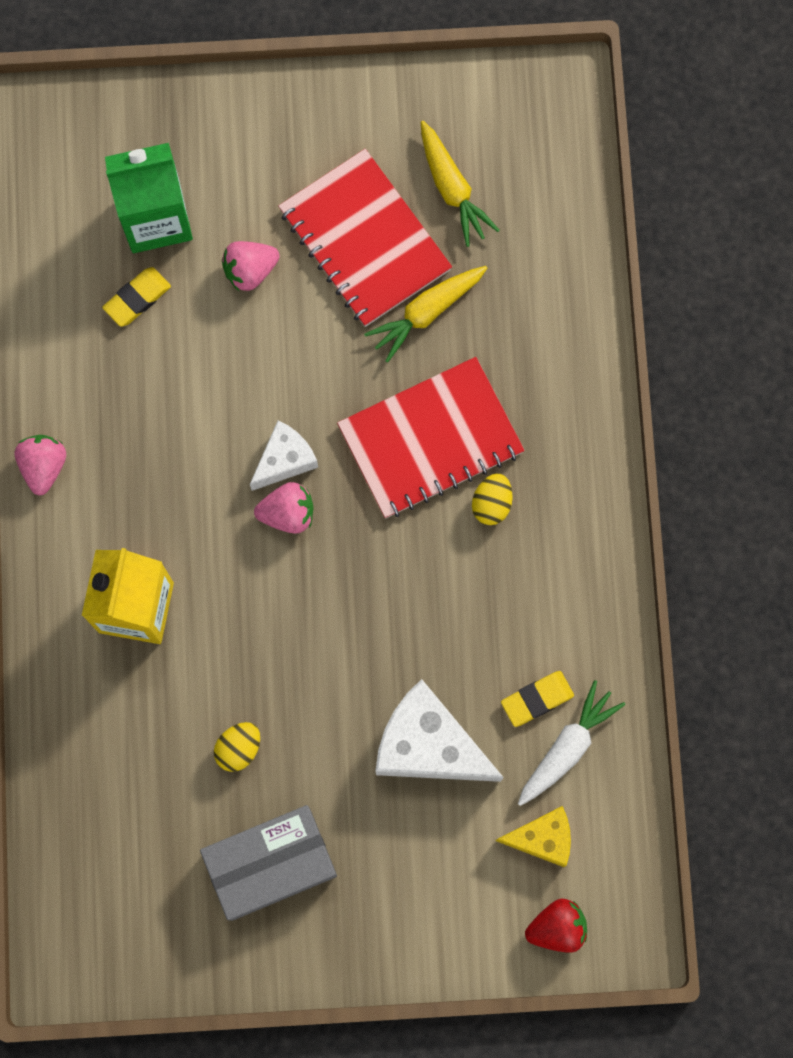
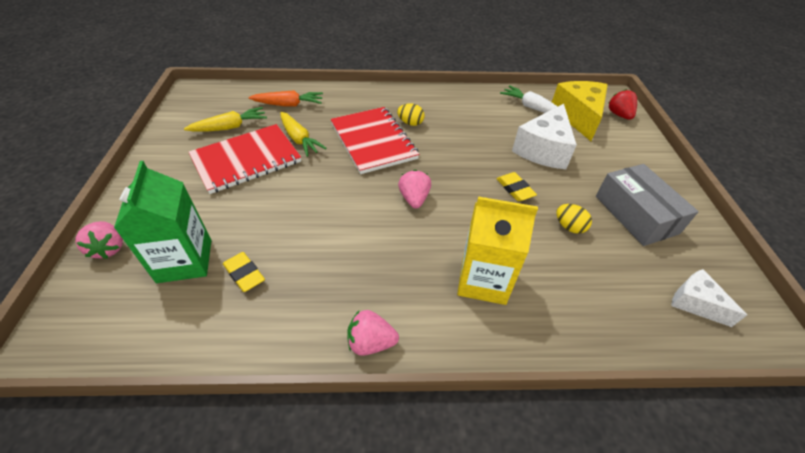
camera: 90 degrees left, 30 degrees down
pink strawberry [222,241,280,291] -> pink strawberry moved to [75,221,123,259]
white cheese [250,421,318,491] -> white cheese moved to [671,269,747,327]
yellow cheese [496,806,571,867] -> yellow cheese [552,81,608,141], size x1.72
yellow eraser [501,671,574,727] -> yellow eraser moved to [497,172,537,201]
none -> orange carrot [248,90,323,106]

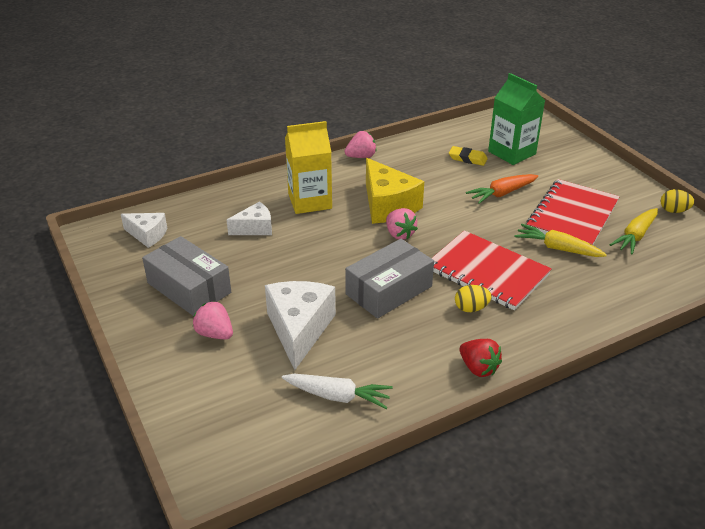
camera: 155 degrees right, 10 degrees down
pink strawberry [75,221,123,259] -> pink strawberry moved to [193,301,233,339]
orange carrot [248,90,323,106] -> orange carrot moved to [466,174,538,204]
yellow eraser [497,172,537,201] -> none
yellow cheese [552,81,608,141] -> yellow cheese moved to [366,158,424,224]
yellow egg [556,204,592,234] -> yellow egg moved to [661,189,694,213]
red strawberry [609,89,637,120] -> red strawberry moved to [460,339,502,377]
none -> white cheese [227,202,272,235]
none -> grey box [345,239,434,319]

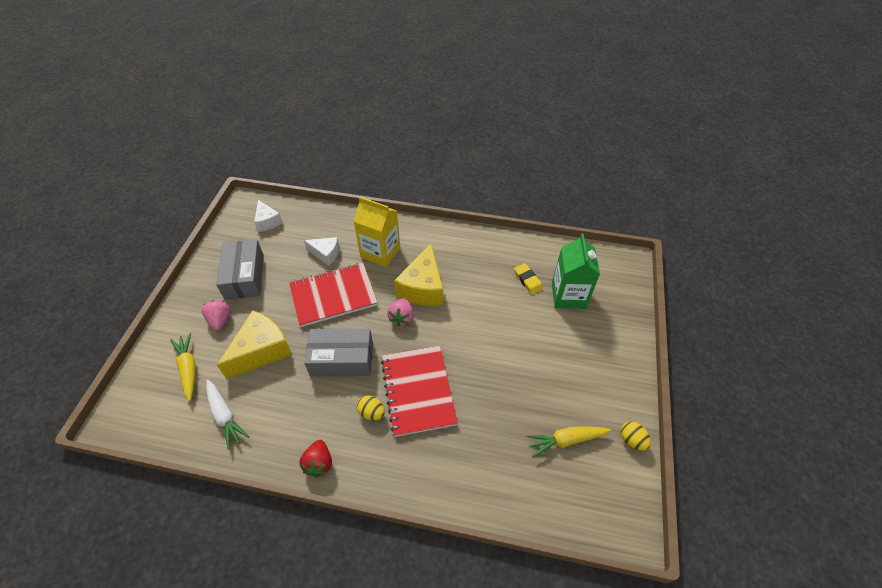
camera: 40 degrees right, 15 degrees up
white cheese [265,281,336,370] -> yellow cheese [217,310,292,379]
pink strawberry [345,131,376,158] -> none
orange carrot [466,174,538,204] -> none
yellow carrot [515,224,607,257] -> yellow carrot moved to [170,333,196,401]
red notebook [526,179,620,245] -> red notebook moved to [289,263,377,327]

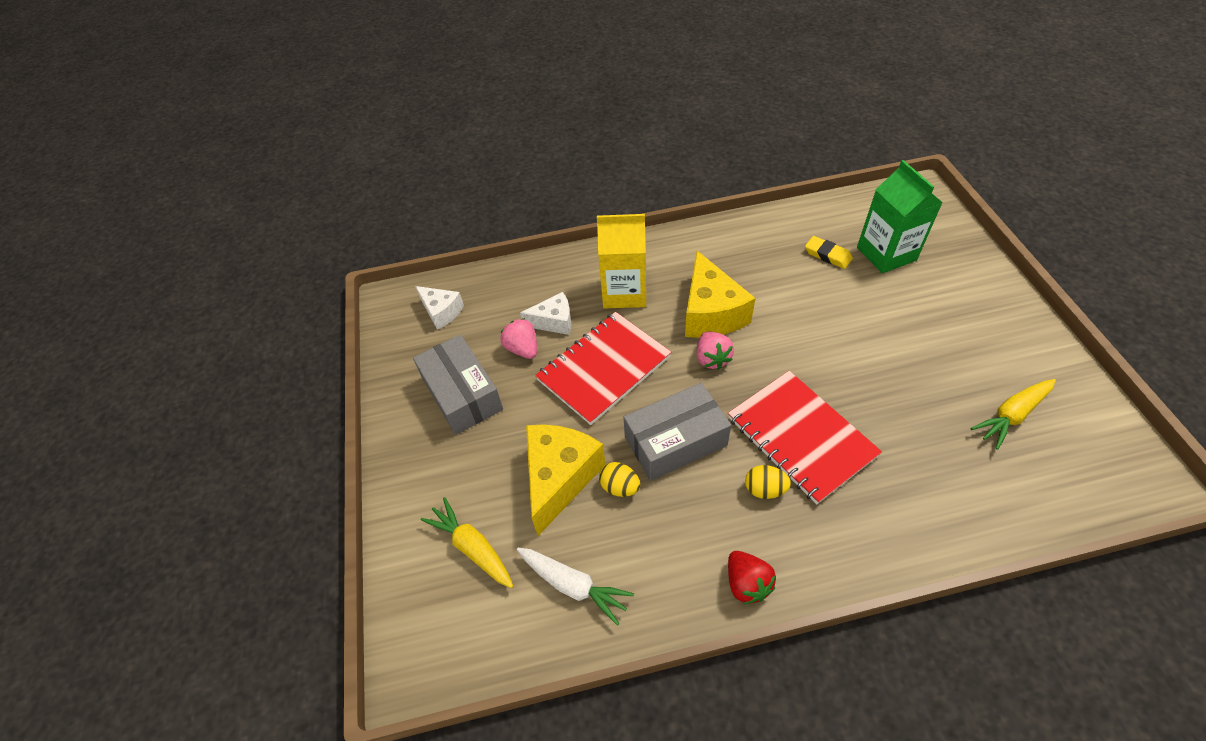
camera: 20 degrees left, 0 degrees up
pink strawberry [202,300,230,331] -> pink strawberry moved to [500,318,537,359]
yellow egg [621,421,651,450] -> yellow egg moved to [599,462,640,497]

